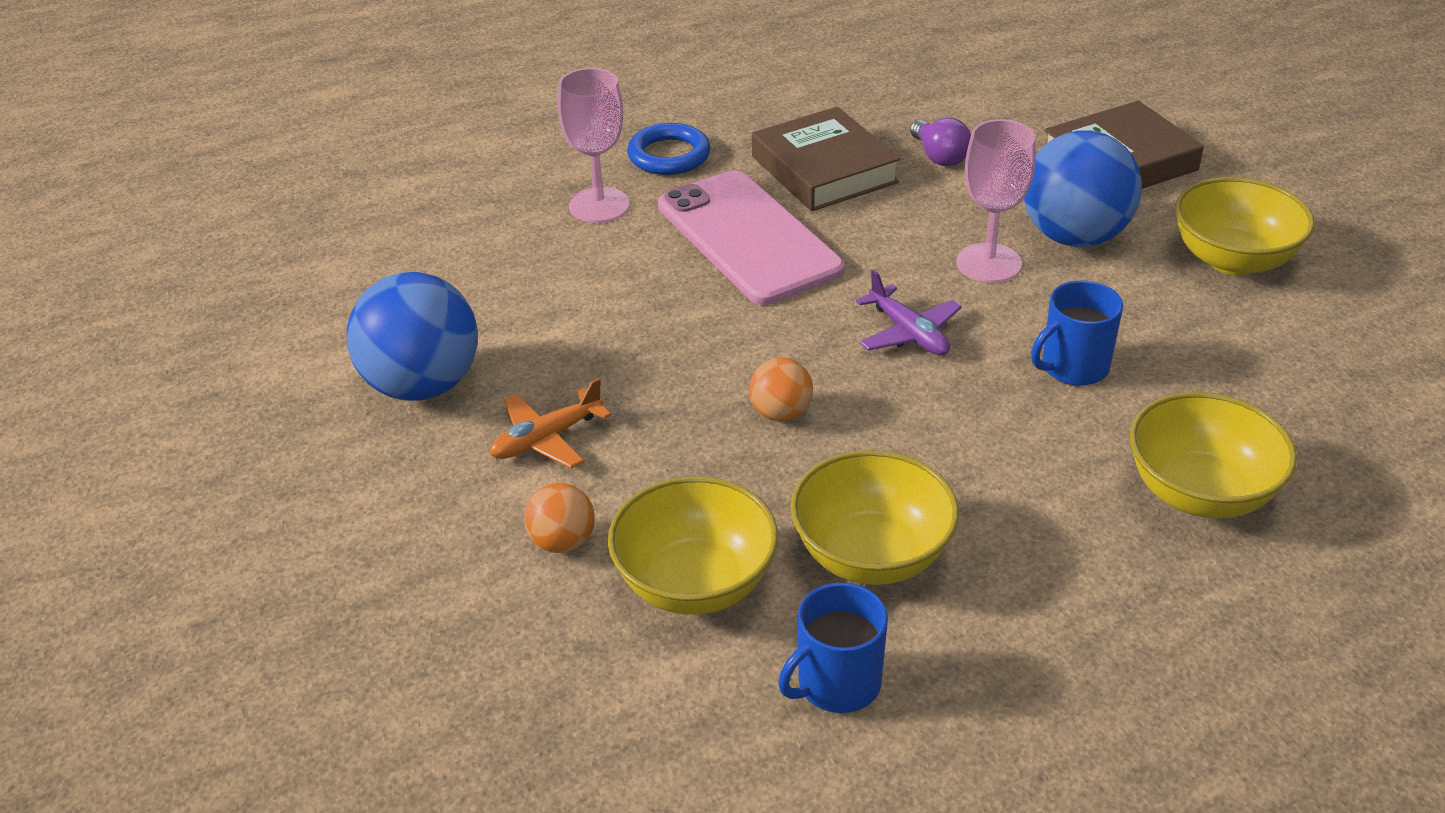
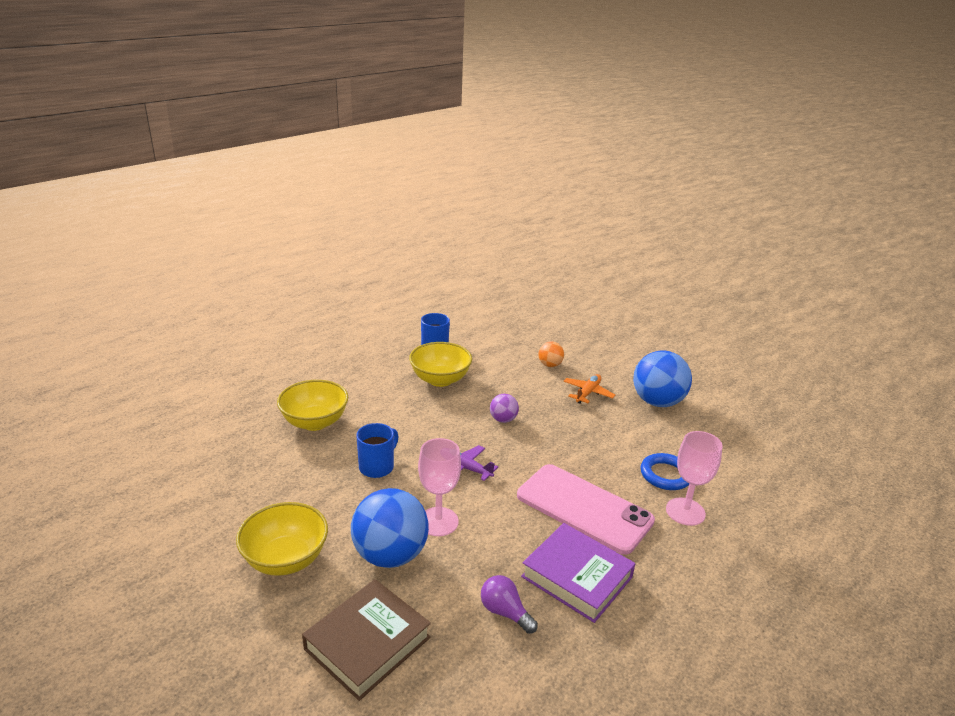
camera: 155 degrees right, 10 degrees down
yellow bowl [608,476,778,615] -> none
blue ring [627,123,711,175] -> blue ring moved to [641,453,689,490]
orange ball [749,357,813,422] -> purple ball [490,394,519,423]
brown book [752,107,901,211] -> purple book [521,523,635,623]

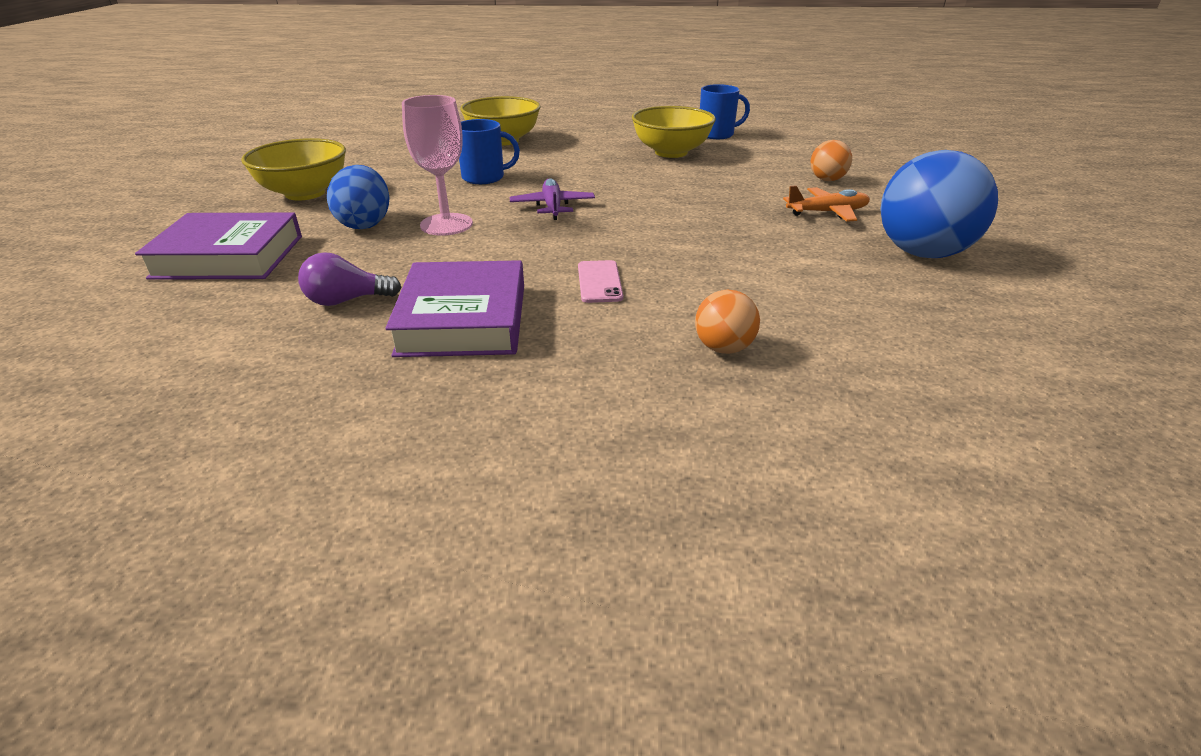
camera: 50 degrees right, 5 degrees up
brown book [302,579,431,701] -> purple book [135,213,302,280]
blue ball [351,488,429,568] -> blue egg [327,165,389,229]
purple light bulb [481,575,538,634] -> purple light bulb turned 105 degrees counterclockwise [298,252,402,306]
purple ball [490,394,519,423] -> none
pink phone [517,464,655,555] -> pink phone [578,260,623,303], size x0.40
blue ring [641,453,689,490] -> none
pink goblet [666,431,723,526] -> orange ball [695,290,760,354]

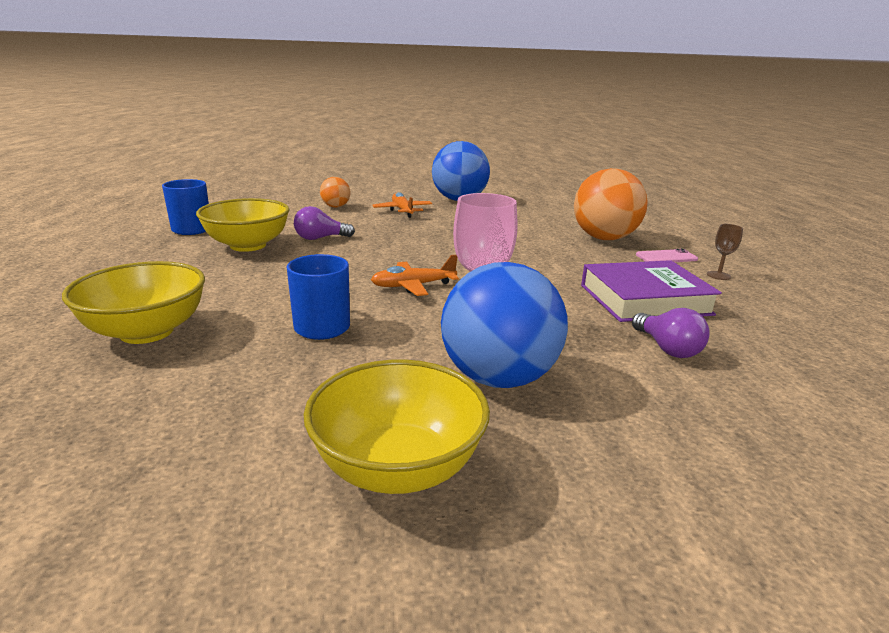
camera: 100 degrees left, 10 degrees down
purple book [135,213,302,280] -> none
blue egg [327,165,389,229] -> blue ball [441,262,568,388]
purple plane [510,178,595,220] -> orange plane [371,255,459,296]
pink phone [578,260,623,303] -> pink phone moved to [636,249,698,262]
orange ball [695,290,760,354] -> orange ball [574,168,647,240], size x2.04
none -> purple light bulb [294,206,355,240]
none -> brown goblet [707,224,743,280]

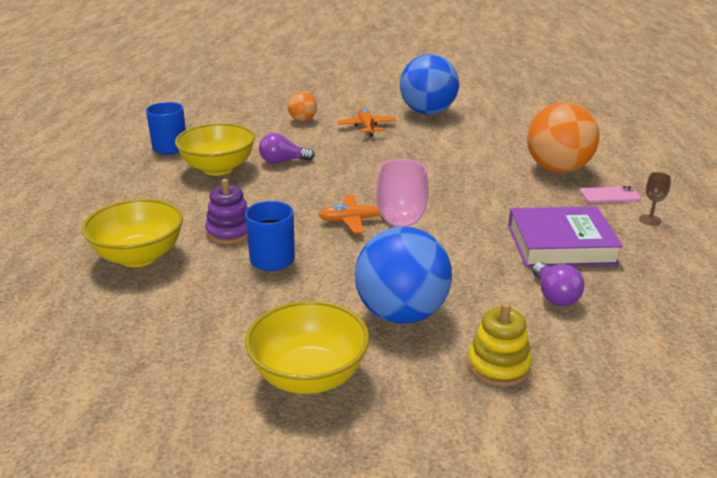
camera: 10 degrees right, 5 degrees up
none -> purple stacking toy [205,179,248,244]
none -> yellow stacking toy [468,302,532,386]

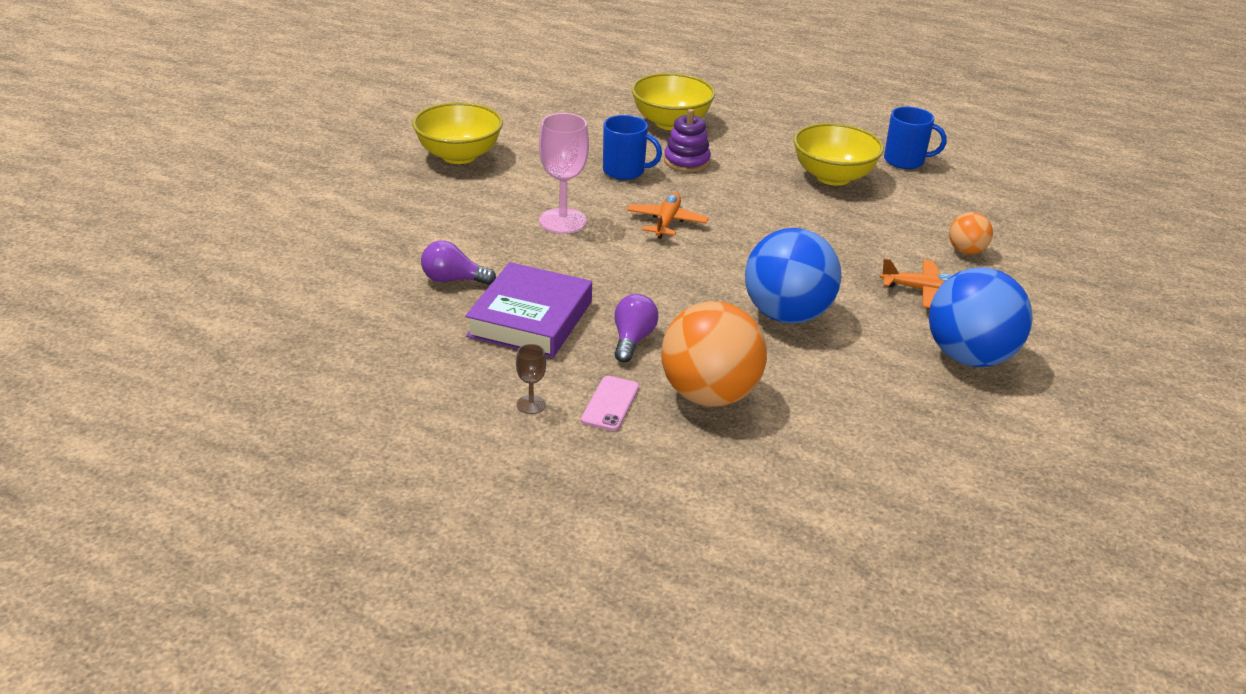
camera: 110 degrees right, 5 degrees up
purple light bulb [259,133,315,164] -> purple light bulb moved to [614,294,659,363]
blue ball [355,226,452,324] -> blue ball moved to [745,228,841,324]
yellow stacking toy [468,302,532,386] -> none

